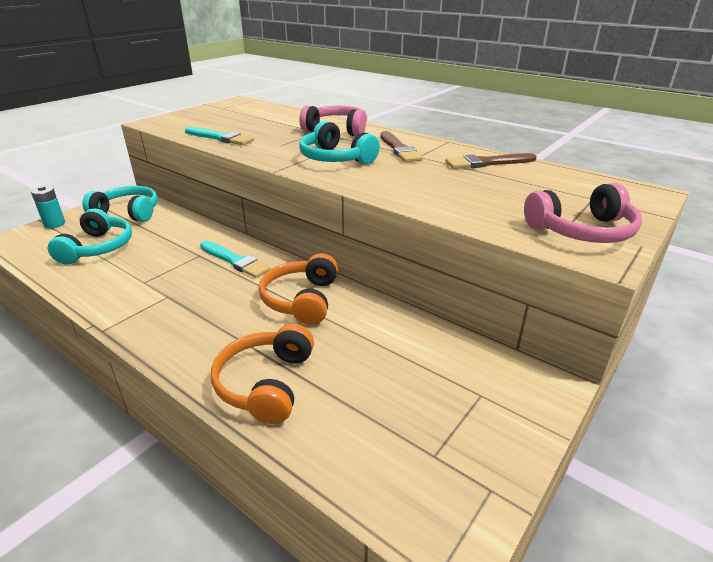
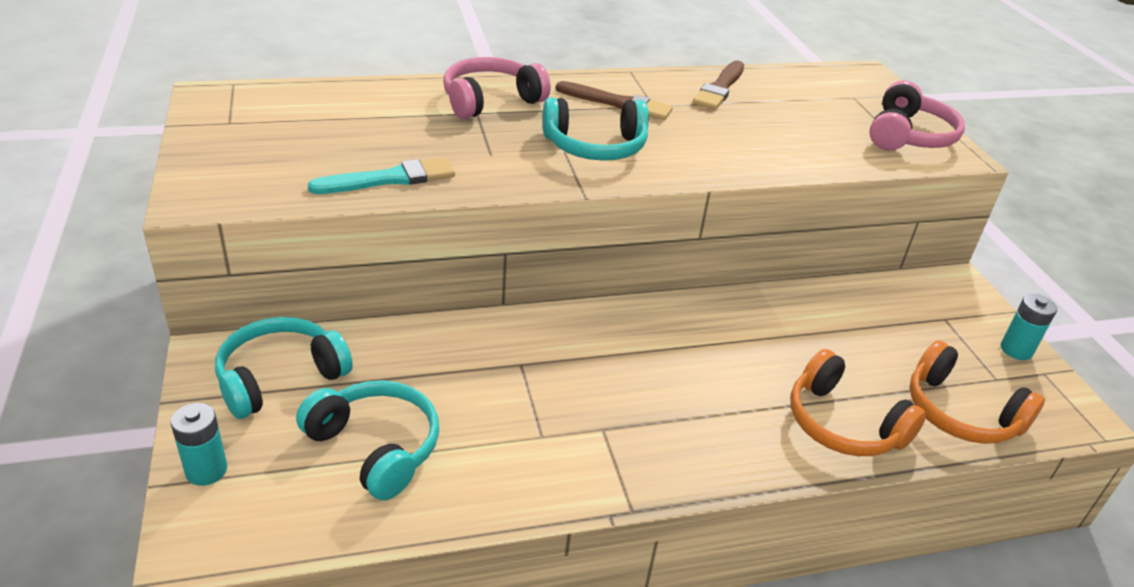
camera: 55 degrees left, 5 degrees up
turquoise brush [200,241,270,278] -> none
orange headphones [259,253,338,325] -> orange headphones moved to [909,340,1045,444]
none -> turquoise battery [1001,294,1057,360]

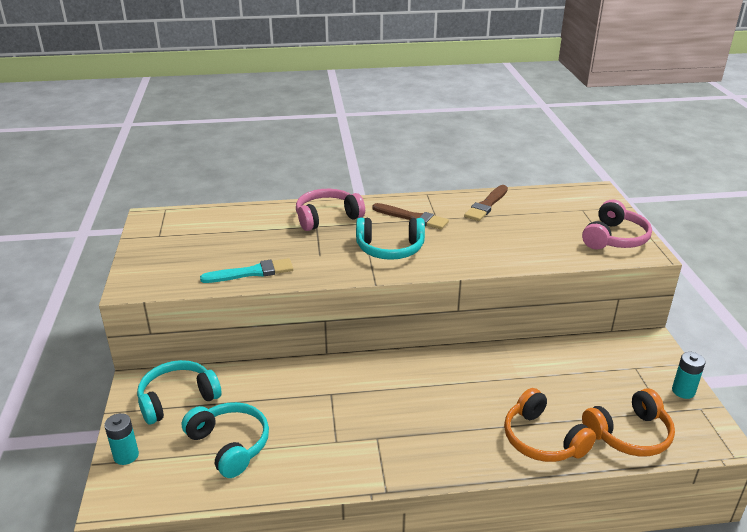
camera: 10 degrees right, 5 degrees down
orange headphones [909,340,1045,444] -> orange headphones turned 75 degrees counterclockwise [582,388,675,457]

